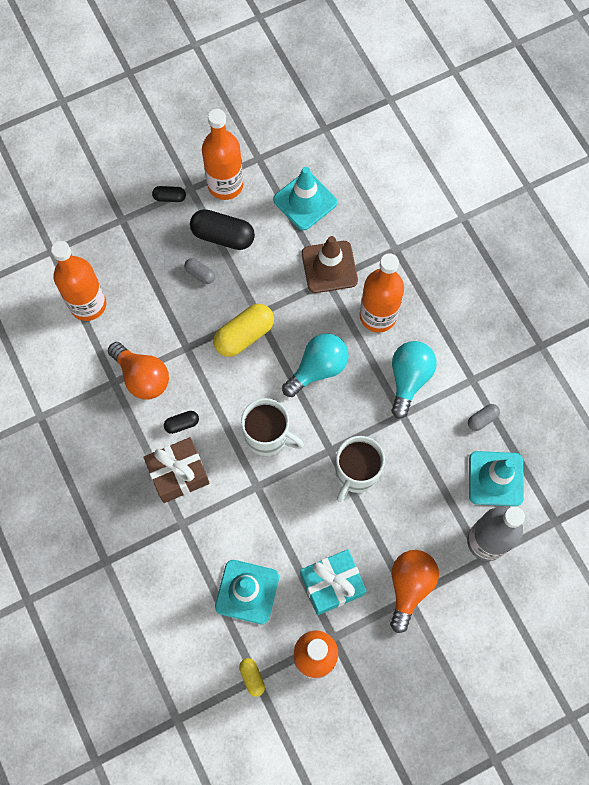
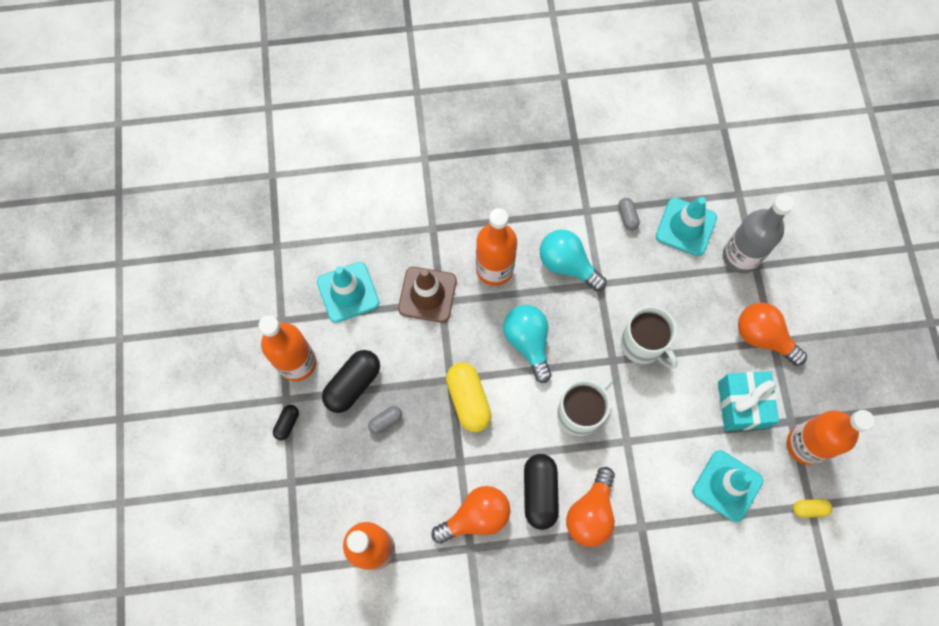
camera: 70 degrees left, 0 degrees up
brown gift [143,437,210,503] -> orange light bulb [566,467,615,547]
black capsule [164,411,199,434] -> black capsule [524,454,559,530], size x1.94

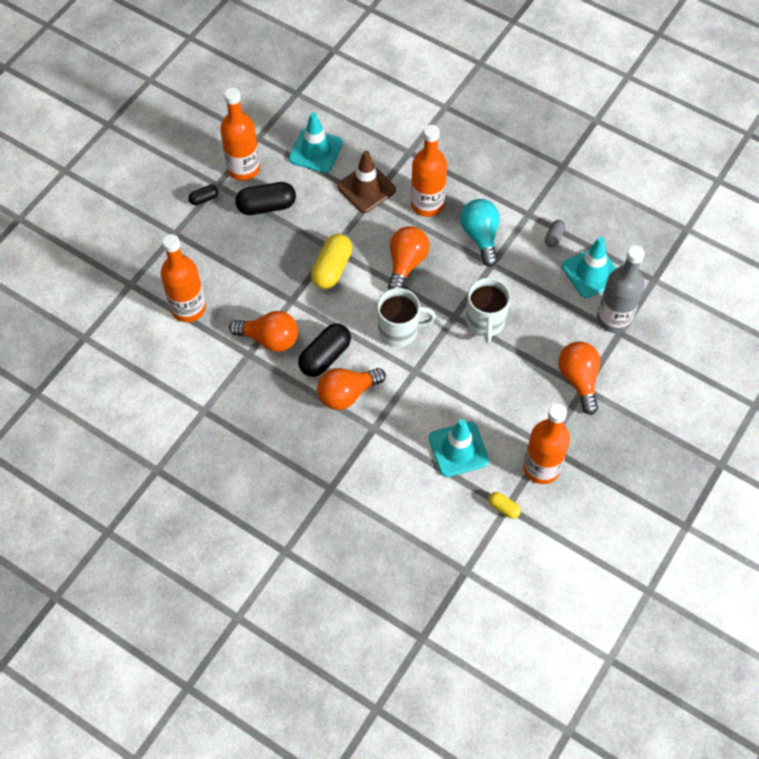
camera: 40 degrees right, 10 degrees down
grey capsule [368,406,402,434] -> none
turquoise light bulb [503,305,552,383] -> orange light bulb [388,226,429,290]
turquoise gift [718,371,779,431] -> none

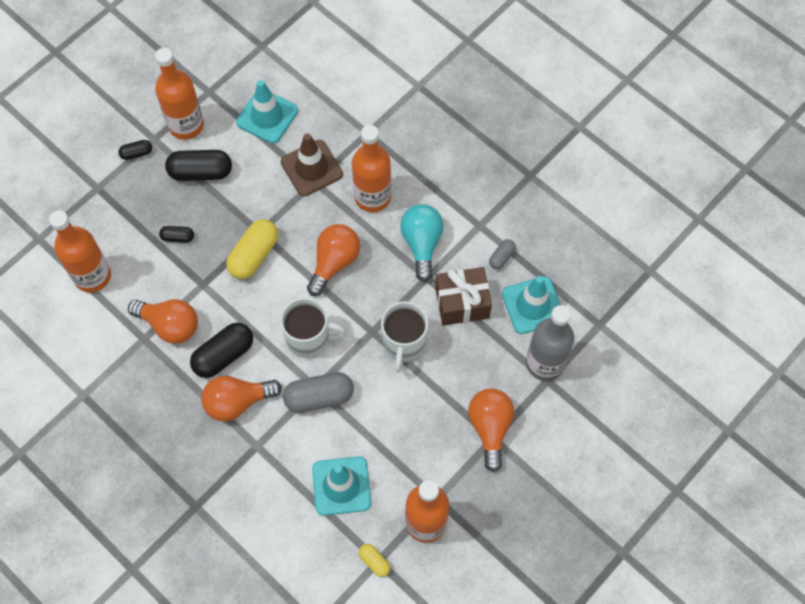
camera: 10 degrees right, 5 degrees up
none -> black capsule [159,226,194,243]
none -> grey capsule [283,372,354,413]
none -> brown gift [435,267,492,326]

